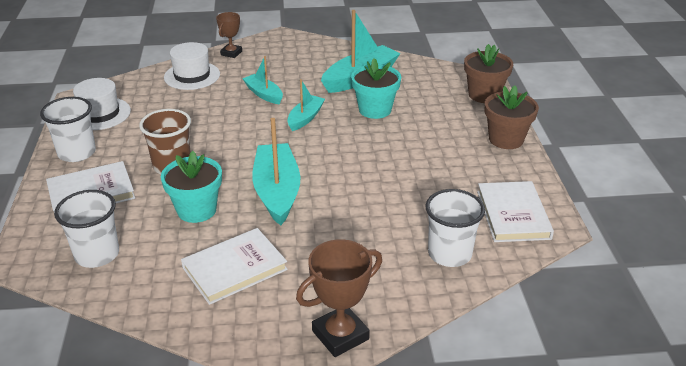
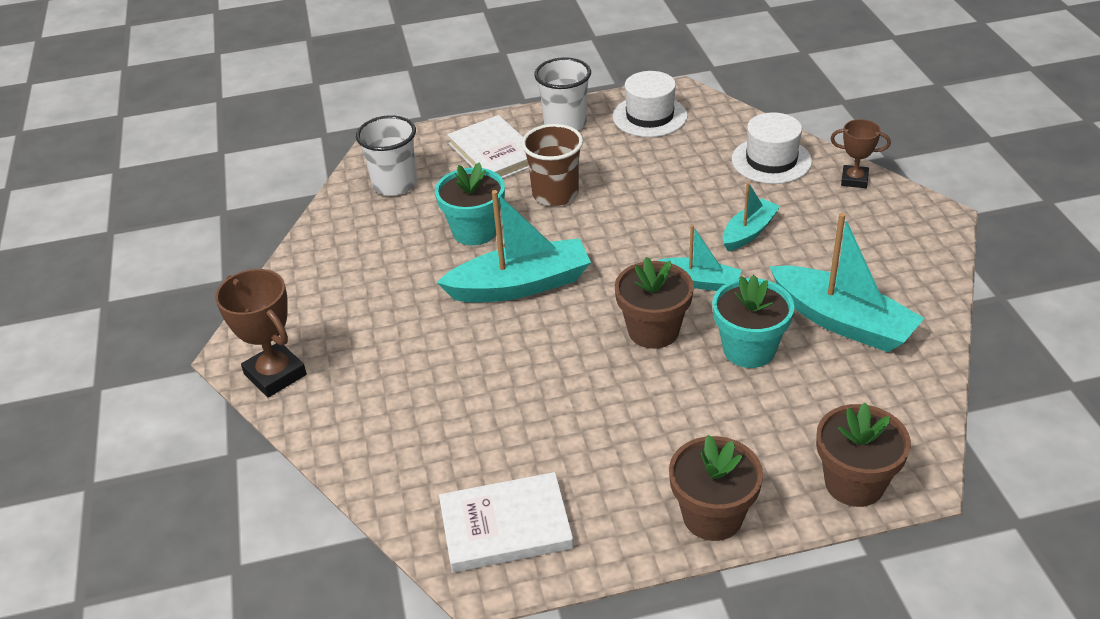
camera: 85 degrees right, 5 degrees up
white book [181,228,288,305] -> none
white cup [426,189,485,267] -> none
none -> brown flower pot [615,257,694,349]

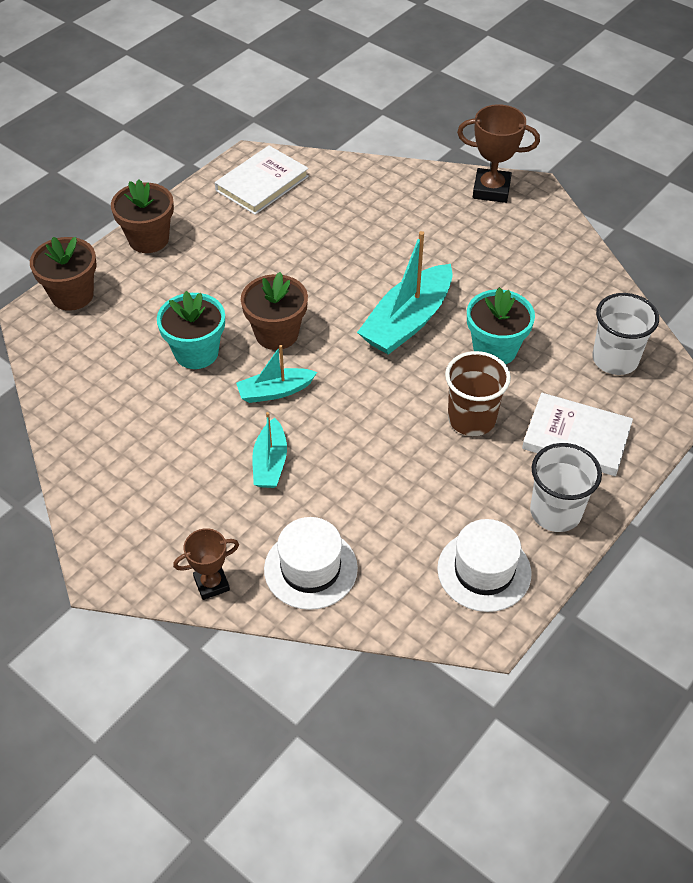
camera: 140 degrees right, 10 degrees up
turquoise boat [769,213,925,352] -> none

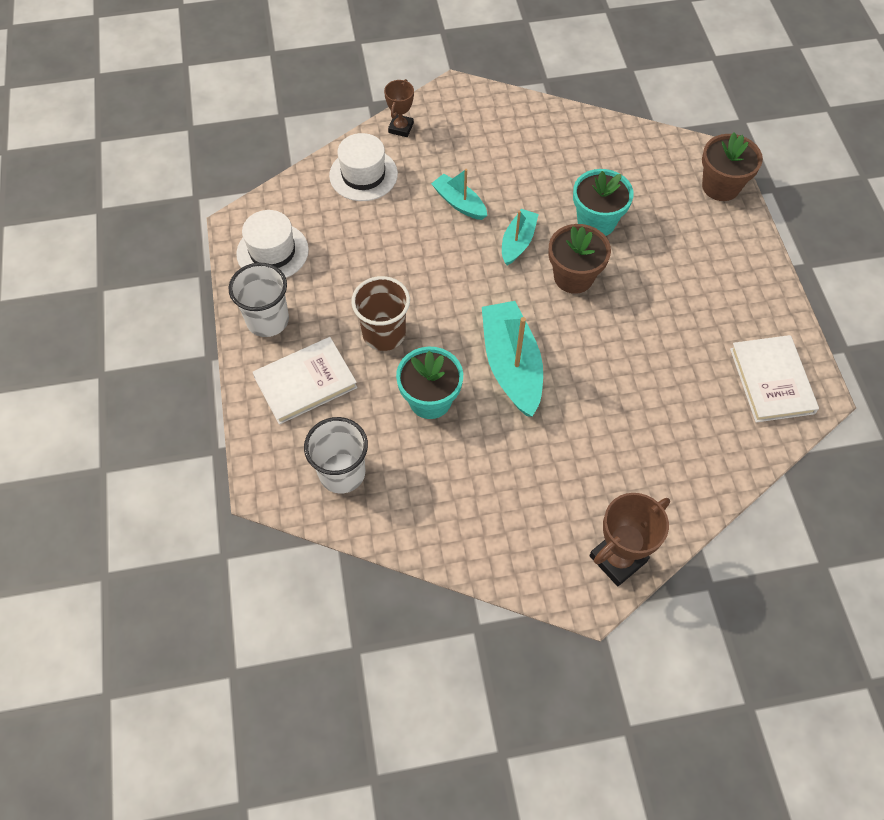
camera: 130 degrees right, 10 degrees up
brown flower pot [111,179,174,253] -> none

